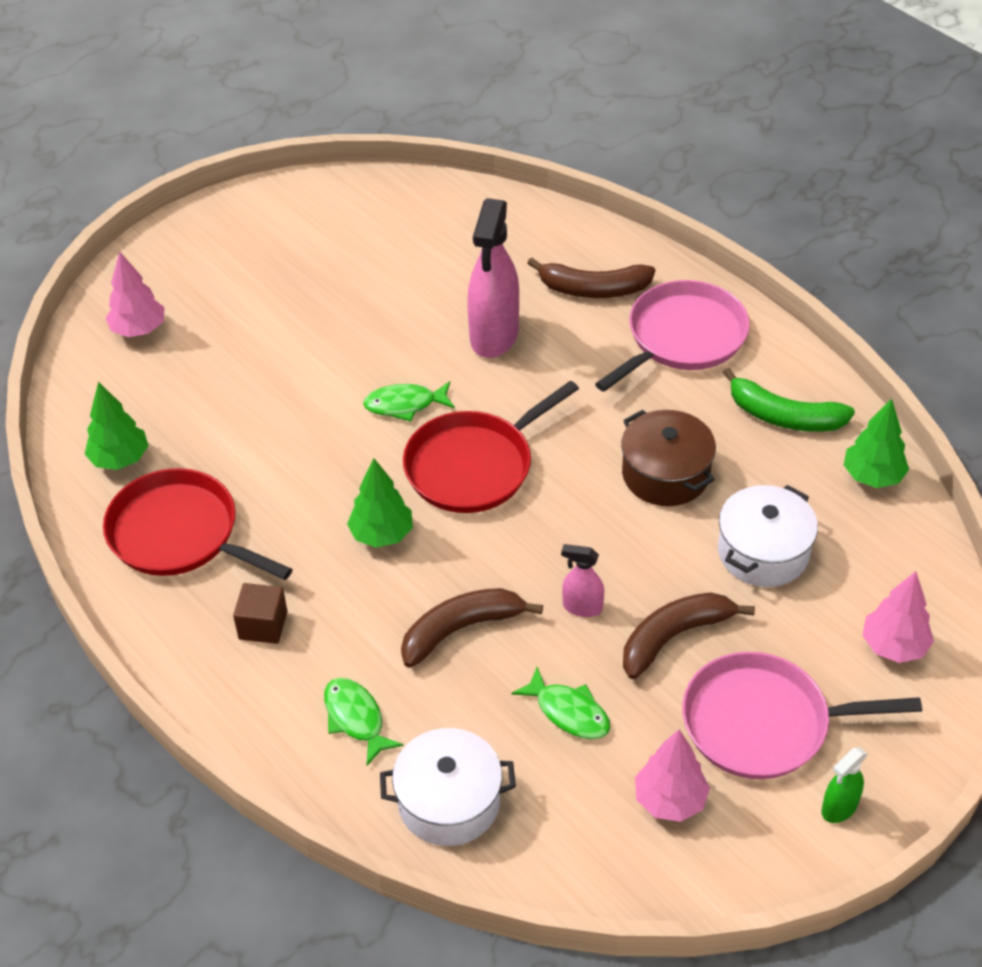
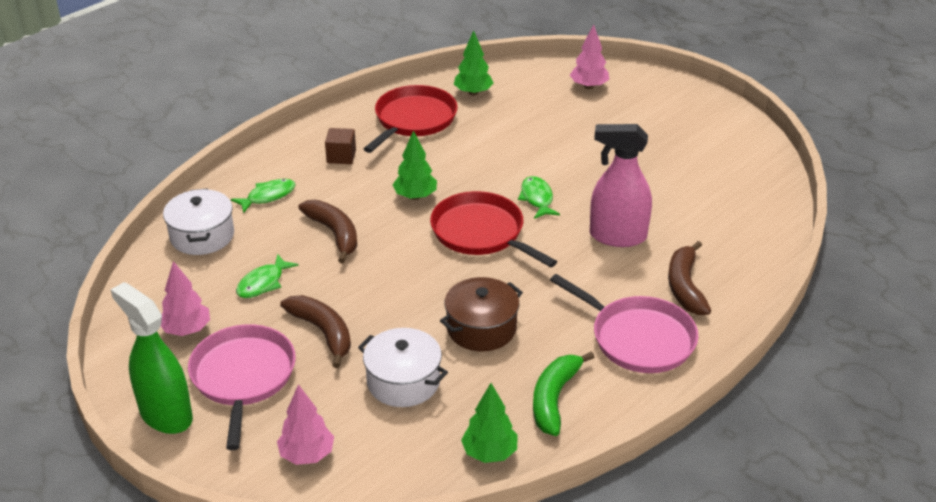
camera: 85 degrees right, 10 degrees down
pink spray bottle [561,544,604,617] -> none
green spray bottle [821,747,867,823] -> green spray bottle [111,282,193,434], size x2.07

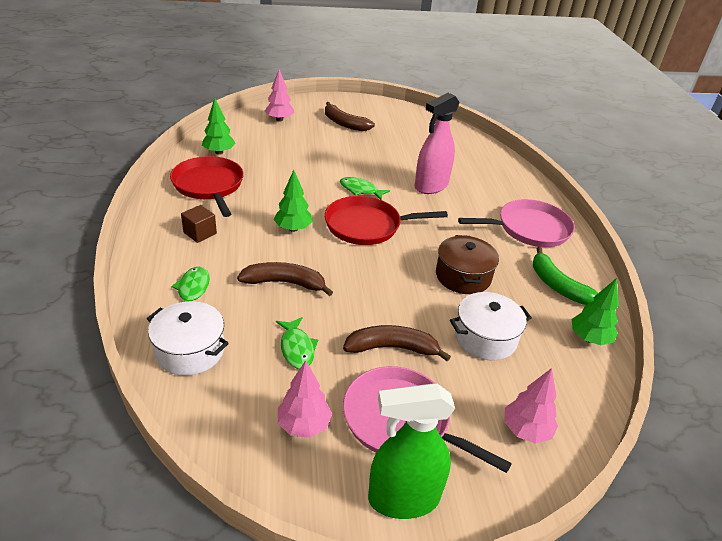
camera: 55 degrees left, 0 degrees up
brown banana [668,241,711,315] -> brown banana moved to [325,102,375,131]

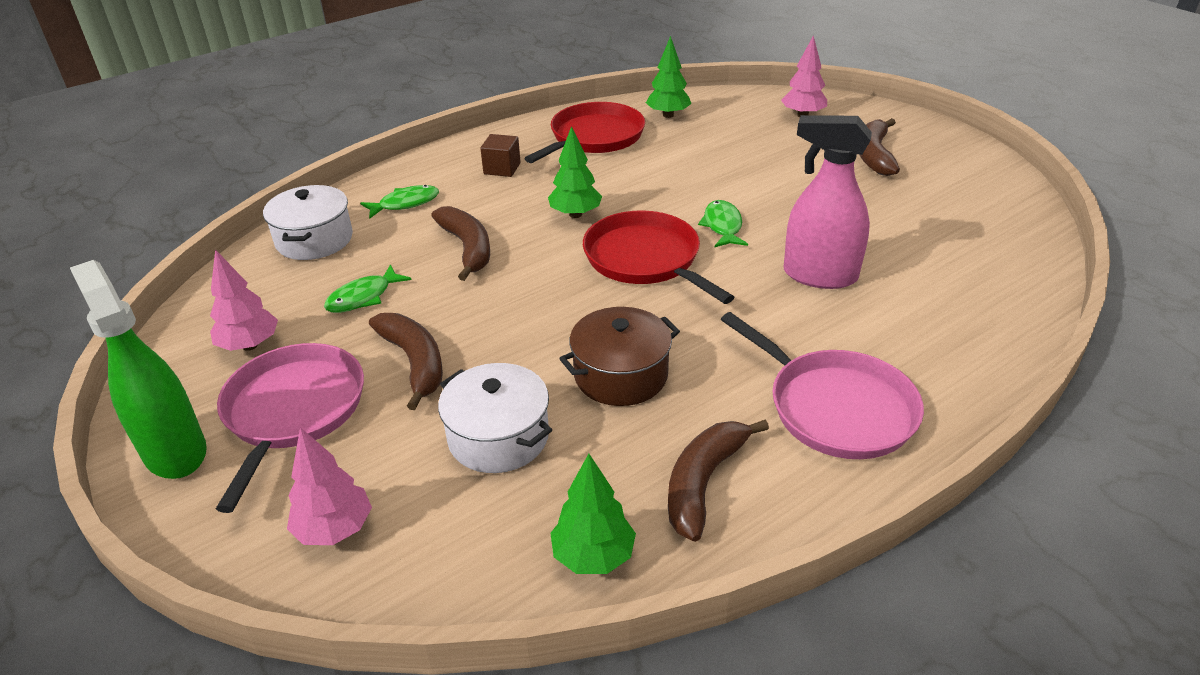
camera: 65 degrees right, 0 degrees up
green banana [533,247,598,305] -> brown banana [668,420,769,542]

